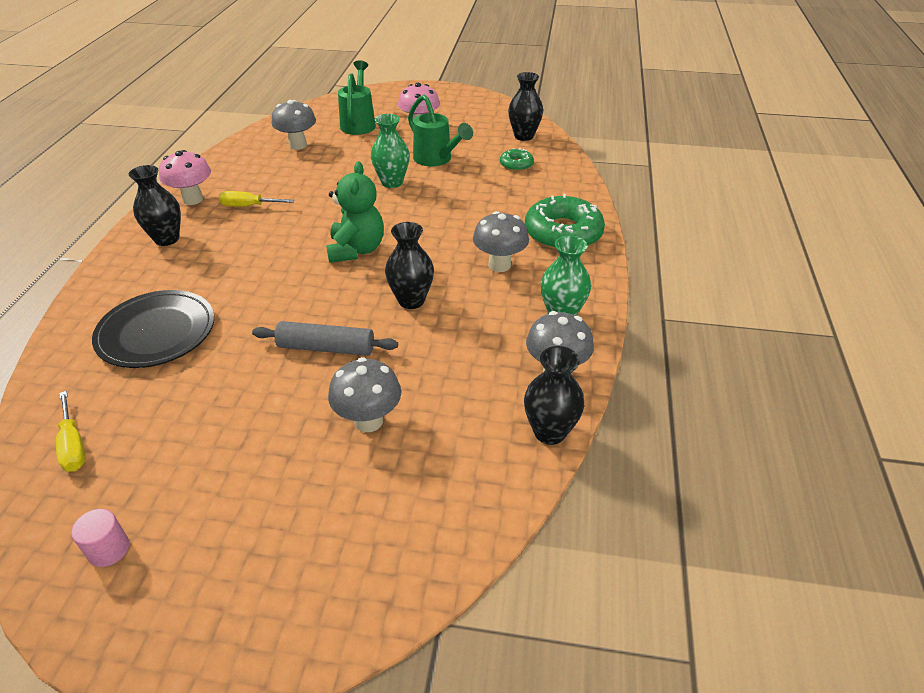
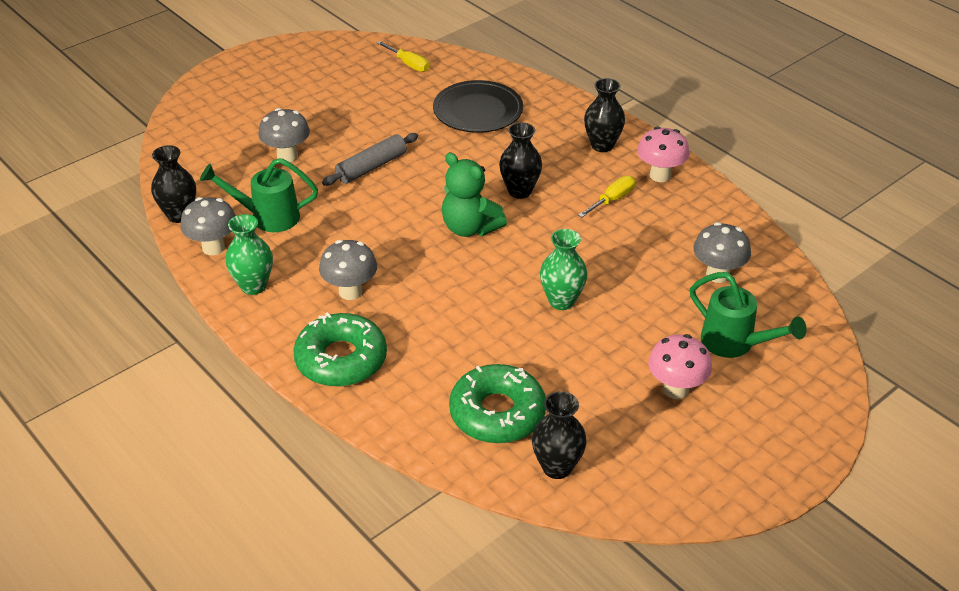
camera: 130 degrees right, 0 degrees up
yellow screwdriver [56,391,85,472] -> yellow screwdriver turned 150 degrees counterclockwise [377,41,430,72]
pink cylinder [71,509,129,567] -> none
black vase [385,222,434,309] -> black vase moved to [499,122,542,199]
green watering can [408,95,473,167] -> green watering can moved to [200,158,318,232]
green donut [500,148,534,171] -> green donut [449,364,546,443], size x2.01

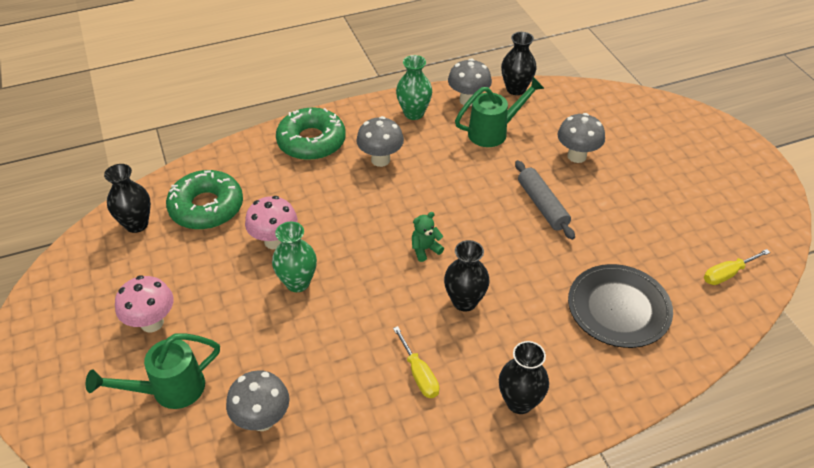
camera: 110 degrees right, 5 degrees up
green watering can [200,158,318,232] -> green watering can turned 45 degrees clockwise [455,77,545,147]
green teddy bear [442,152,507,237] -> green teddy bear [412,212,444,262], size x0.54
pink mushroom [637,127,690,182] -> pink mushroom moved to [245,196,297,249]

